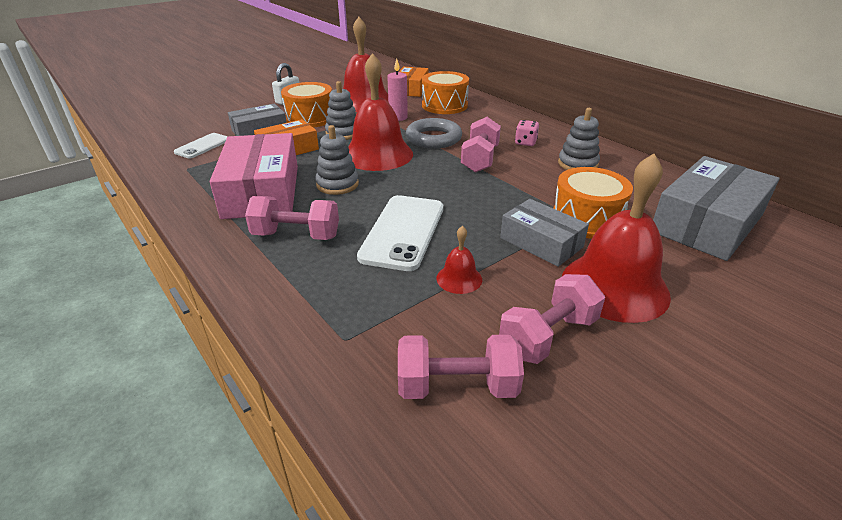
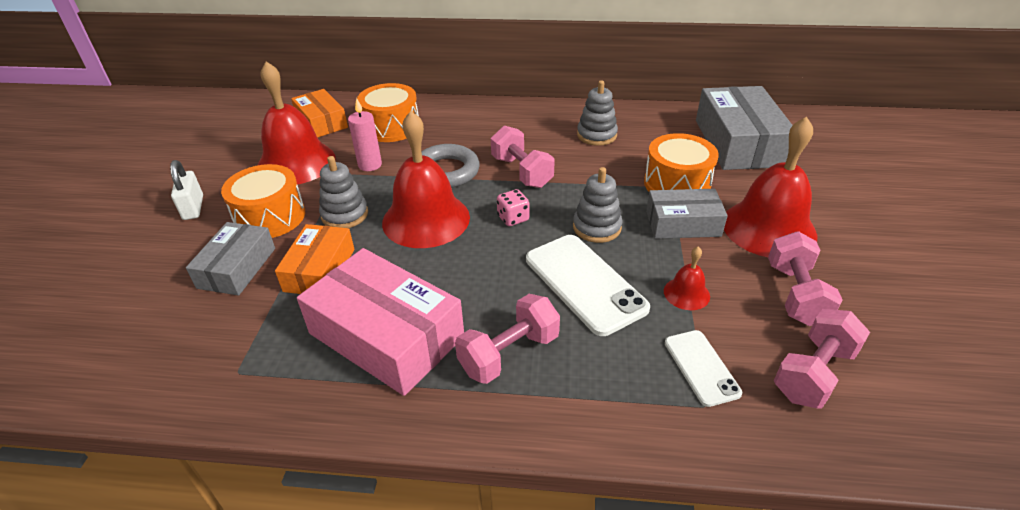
camera: 45 degrees left, 5 degrees up
white phone [174,133,228,158] -> white phone moved to [665,330,742,407]
grey stacking toy [315,125,359,195] -> grey stacking toy moved to [573,167,622,243]
pink dice [515,120,539,146] -> pink dice moved to [497,189,529,226]

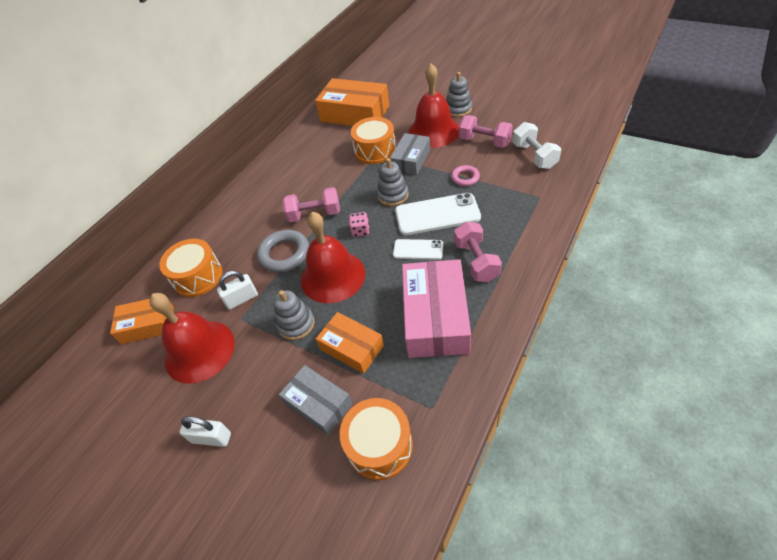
camera: 60 degrees left, 10 degrees up
orange drum [221,164,305,238] -> orange drum moved to [340,398,413,480]
pink box [297,248,464,396] -> pink box turned 60 degrees counterclockwise [402,259,471,358]
pink candle [348,98,382,171] -> white padlock [217,271,258,310]
grey stacking toy [577,80,618,146] -> grey stacking toy moved to [446,72,472,117]
red bell [664,246,710,310] -> pink ring [451,165,480,186]
white phone [665,330,742,407] -> white phone moved to [393,239,443,260]
grey box [696,86,793,170] -> orange box [315,78,389,126]
pink dumbbell [774,309,870,409] -> white dumbbell [513,122,561,169]

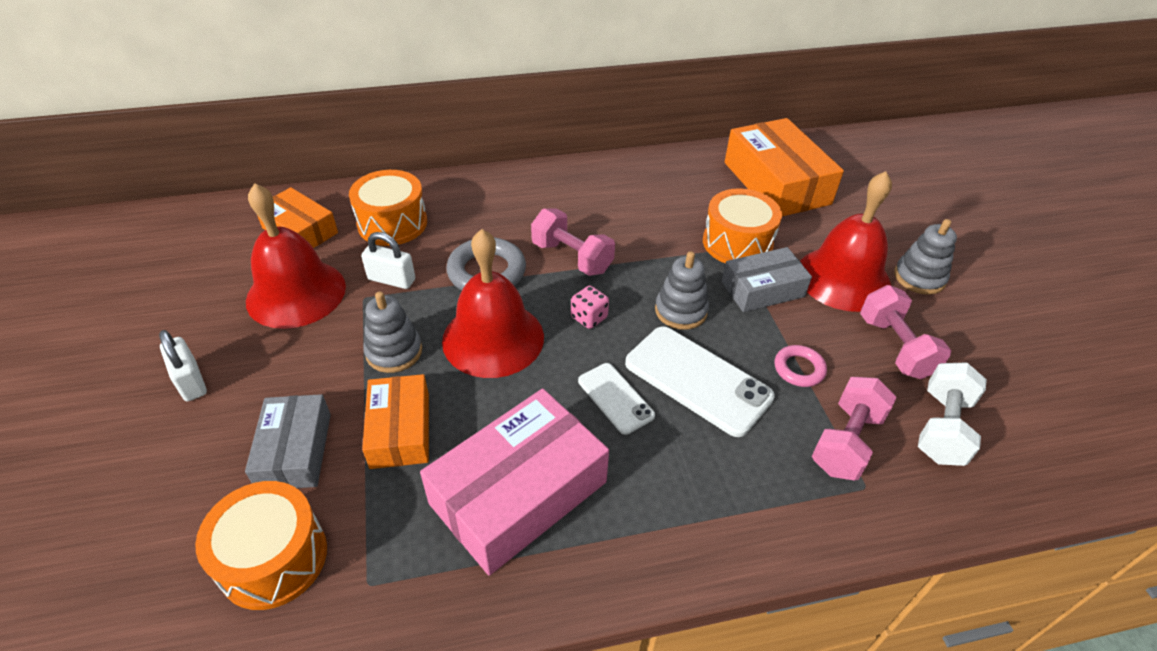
camera: 40 degrees right, 5 degrees down
pink dumbbell [454,222,502,282] -> pink dumbbell moved to [812,377,897,481]

